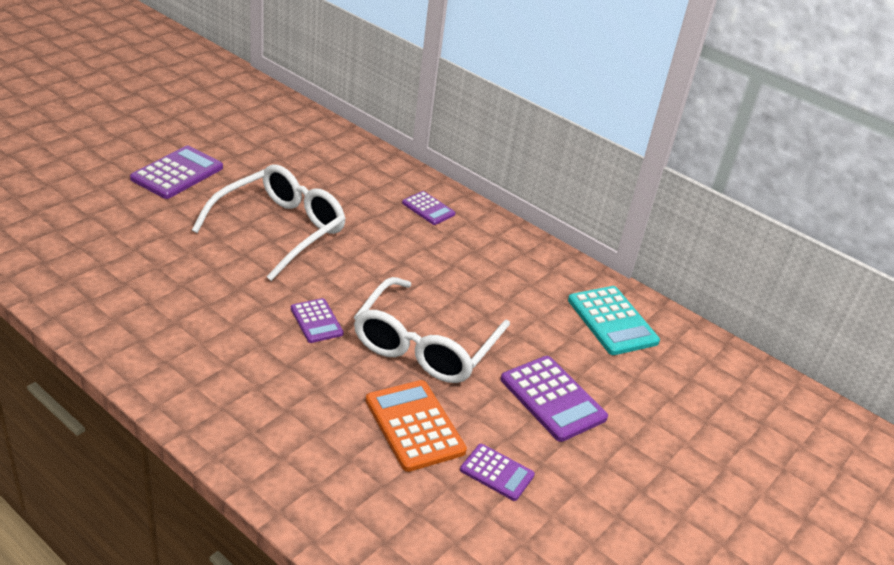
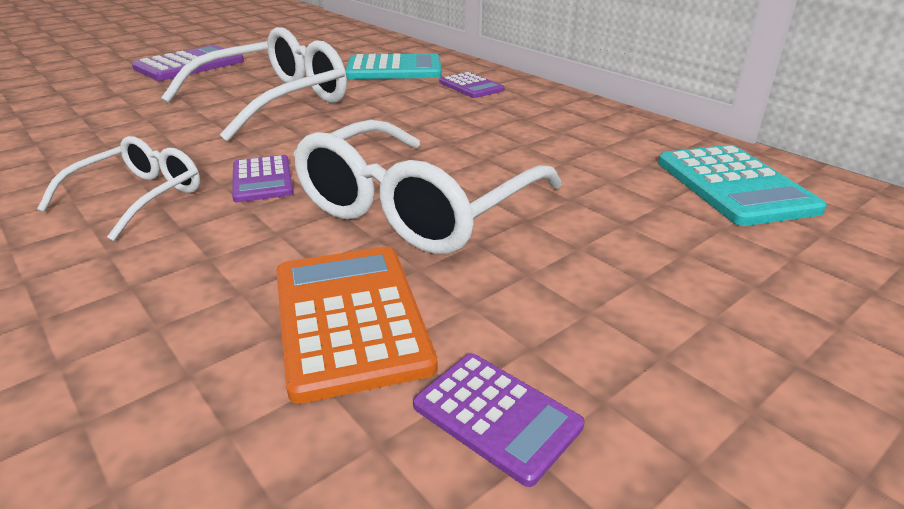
camera: 15 degrees right, 5 degrees down
purple calculator [501,356,608,442] -> none
none -> white glasses [37,136,200,241]
none -> turquoise calculator [345,54,441,79]

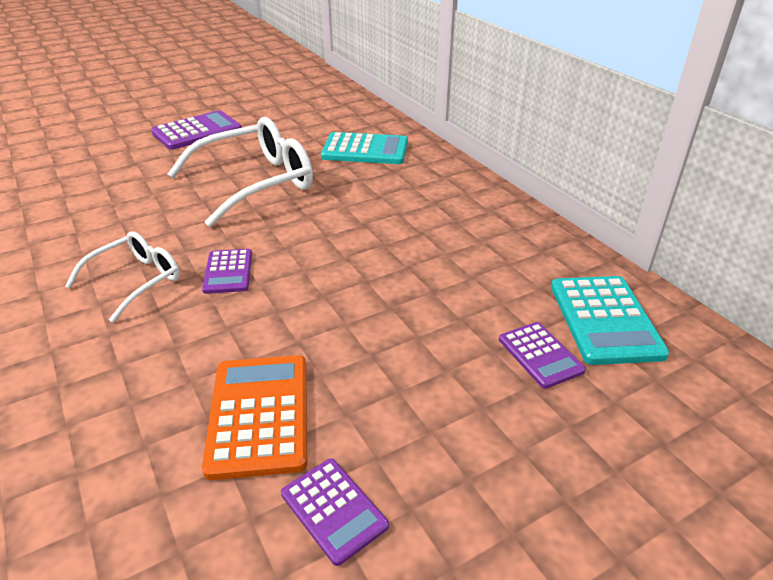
camera: 10 degrees right, 5 degrees up
white glasses [294,119,562,254] -> none
purple calculator [439,72,505,98] -> purple calculator moved to [499,322,586,389]

